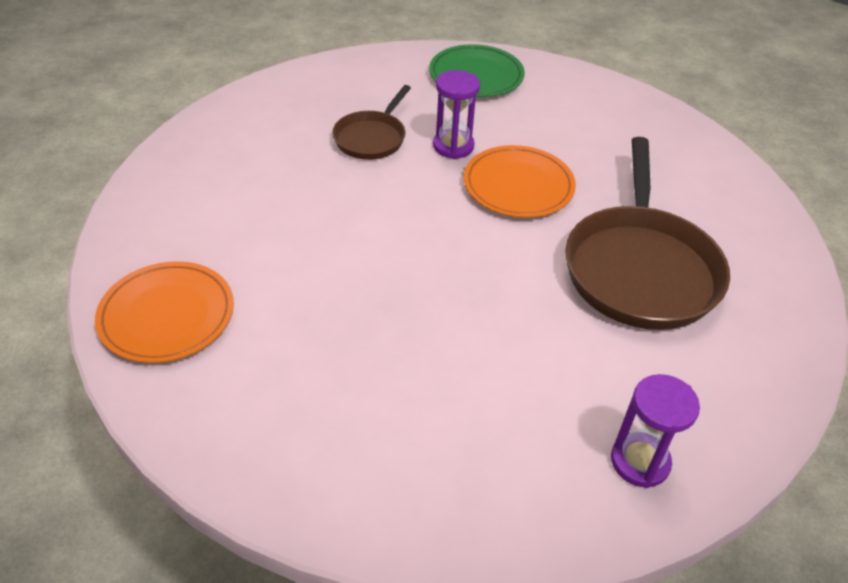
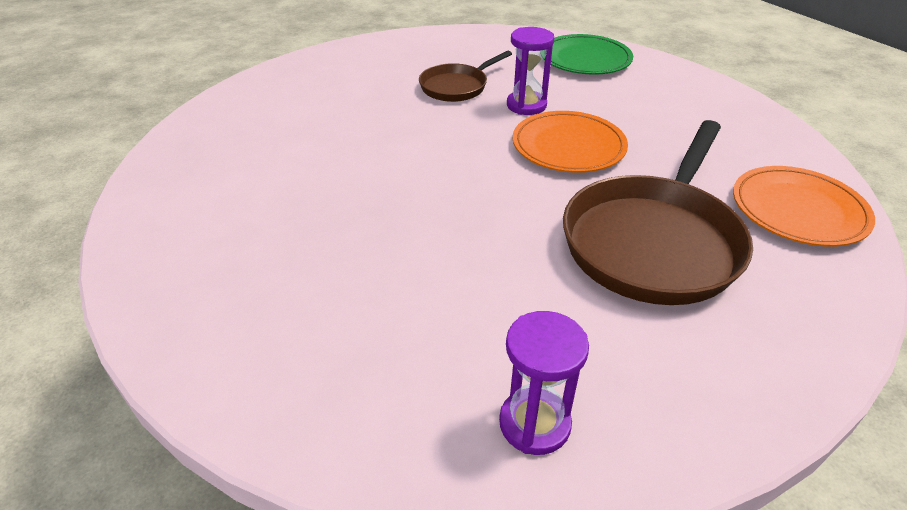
camera: 25 degrees right, 5 degrees down
orange plate [95,261,234,363] -> orange plate moved to [733,166,875,247]

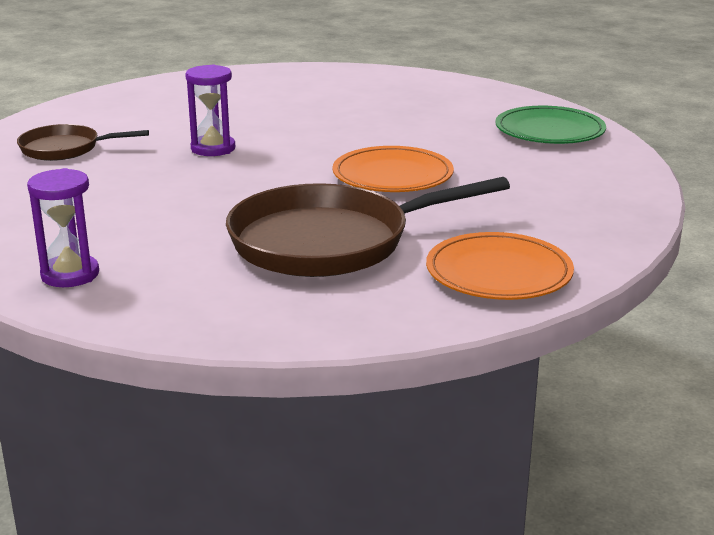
camera: 40 degrees right, 15 degrees down
brown pan [419,51,512,102] -> brown pan moved to [17,124,149,161]
purple hourglass [507,27,554,115] -> purple hourglass moved to [185,65,235,156]

